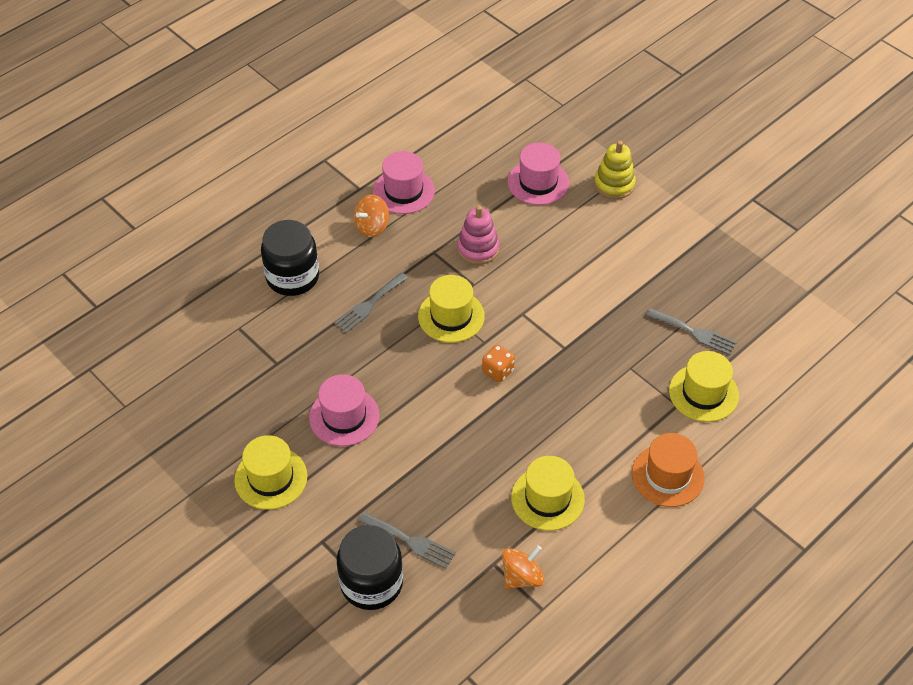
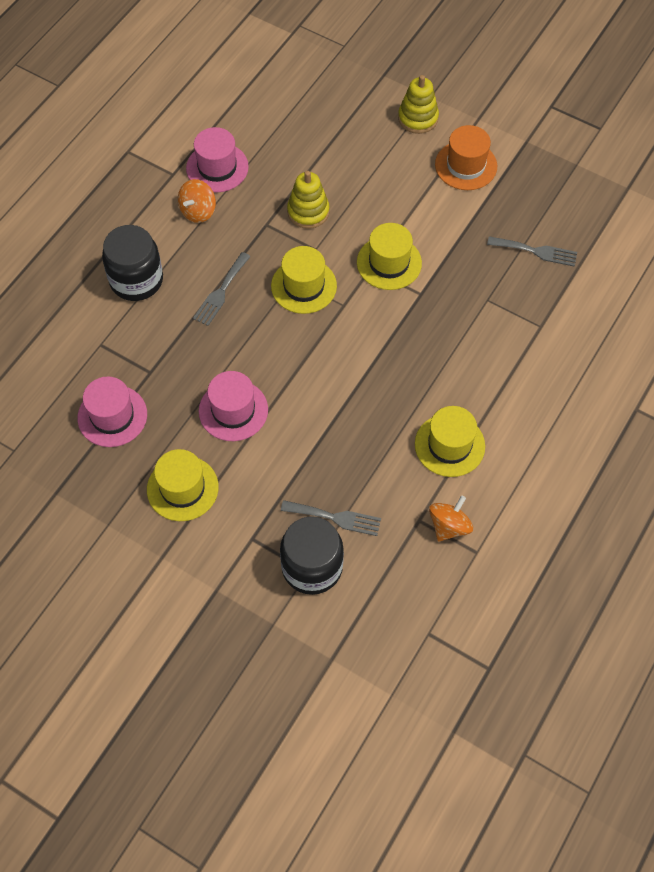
camera: 15 degrees left, 10 degrees up
pink stacking toy [457,206,500,265] -> yellow stacking toy [287,171,330,229]
orange dice [482,345,515,382] -> none
pink hat [508,143,569,205] -> pink hat moved to [77,377,147,447]
orange hat [632,433,705,507] -> orange hat moved to [435,125,497,190]
yellow hat [669,351,739,422] -> yellow hat moved to [357,223,422,290]

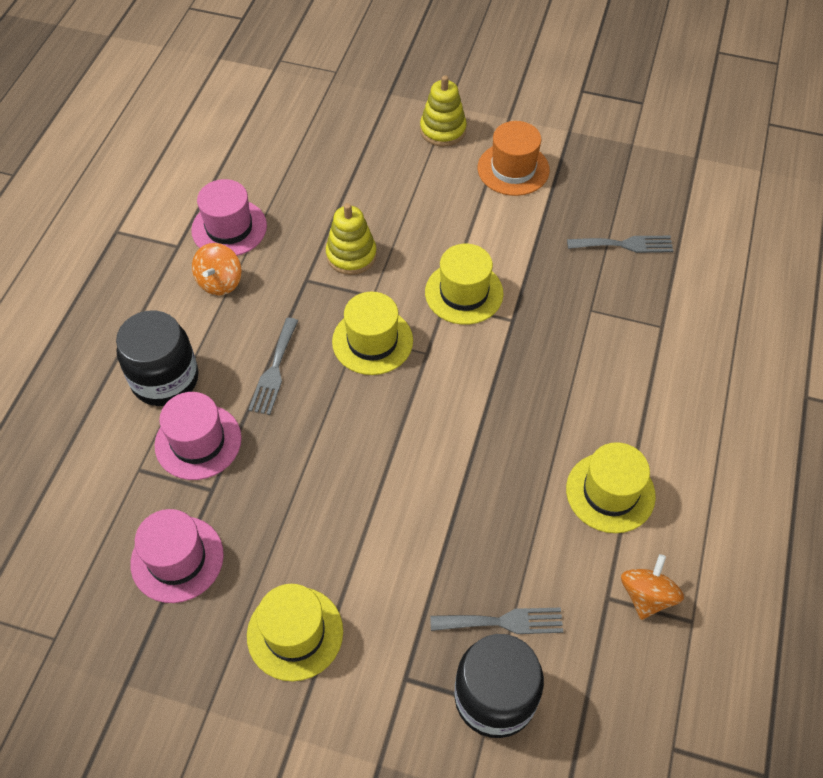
camera: 15 degrees left, 5 degrees down
pink hat [199,371,268,441] -> pink hat moved to [155,392,242,480]

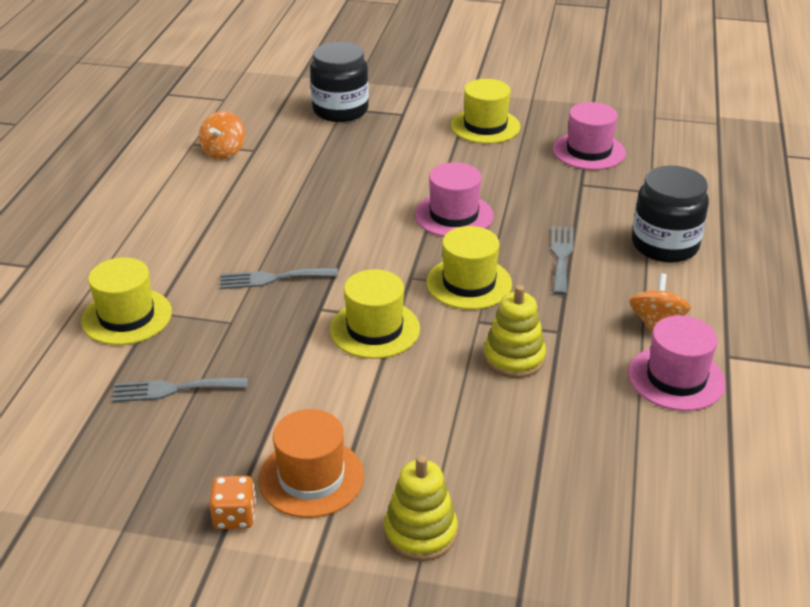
camera: 175 degrees right, 20 degrees down
pink hat [155,392,242,480] -> pink hat moved to [415,162,494,237]
grey fork [430,608,563,634] -> grey fork moved to [220,268,338,289]
yellow hat [566,442,656,533] -> yellow hat moved to [81,257,172,345]
none -> orange dice [209,476,256,529]

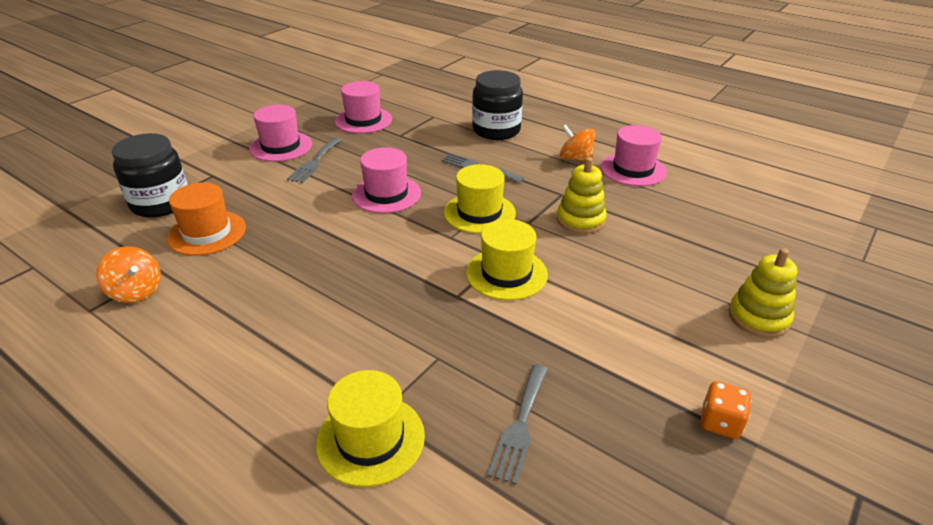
camera: 65 degrees left, 0 degrees up
grey fork [220,268,338,289] -> grey fork moved to [287,138,341,183]
orange hat [258,409,364,518] -> orange hat moved to [167,182,246,256]
yellow hat [451,79,521,144] -> pink hat [249,105,312,162]

